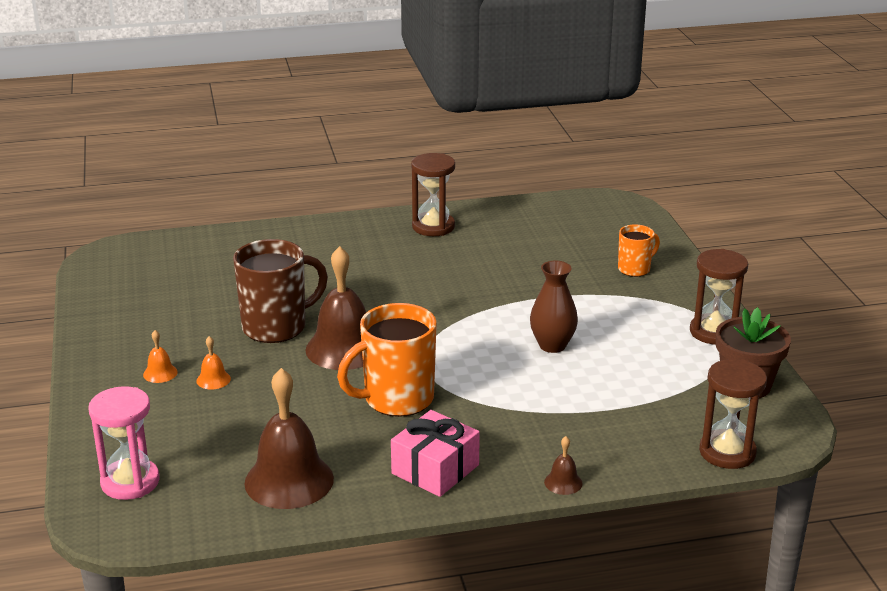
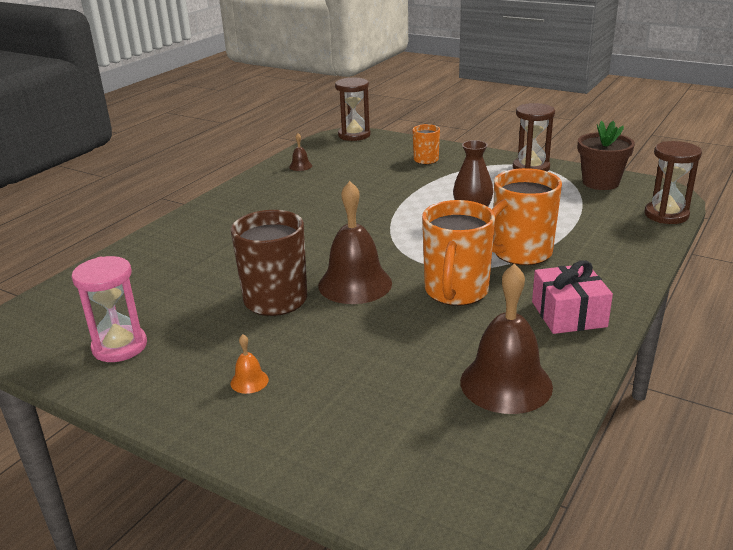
camera: 45 degrees left, 0 degrees up
pink hourglass [88,386,159,500] -> pink hourglass moved to [72,256,147,362]
orange bell [196,336,231,389] -> none
brown hourglass [411,153,455,236] -> brown hourglass moved to [335,78,371,141]
brown bell [544,436,582,495] -> brown bell moved to [289,133,312,171]
none -> orange mug [492,168,562,265]

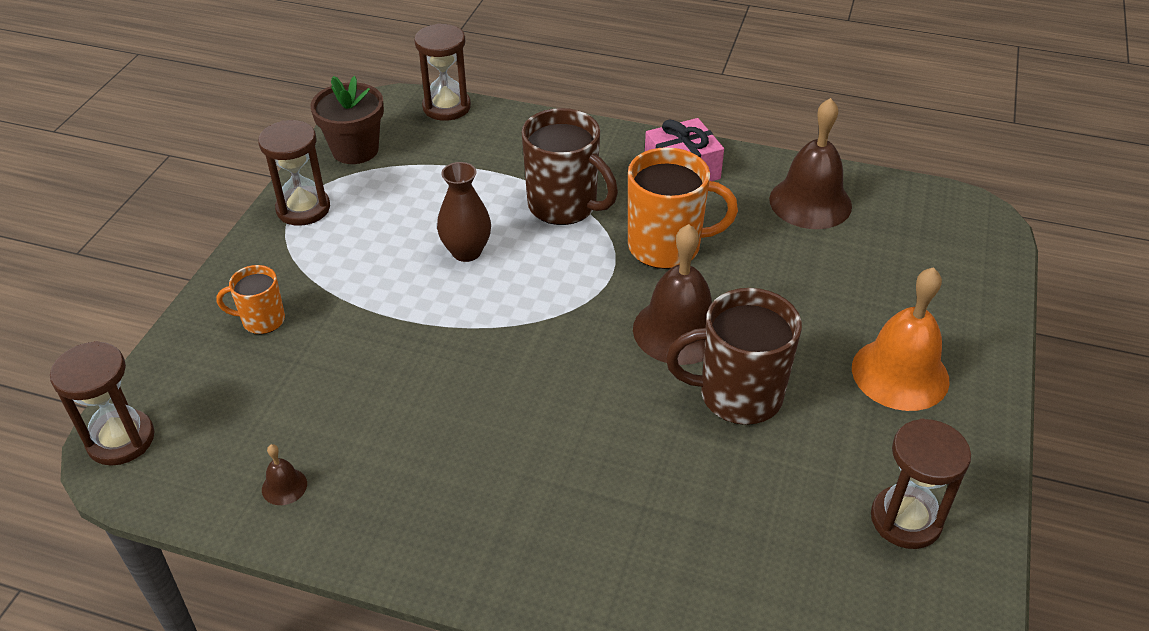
camera: 105 degrees left, 15 degrees up
pink hourglass [72,256,147,362] -> brown hourglass [871,419,971,549]
orange bell [230,334,269,394] -> orange bell [852,267,950,411], size x2.34
orange mug [492,168,562,265] -> brown mug [522,108,618,225]

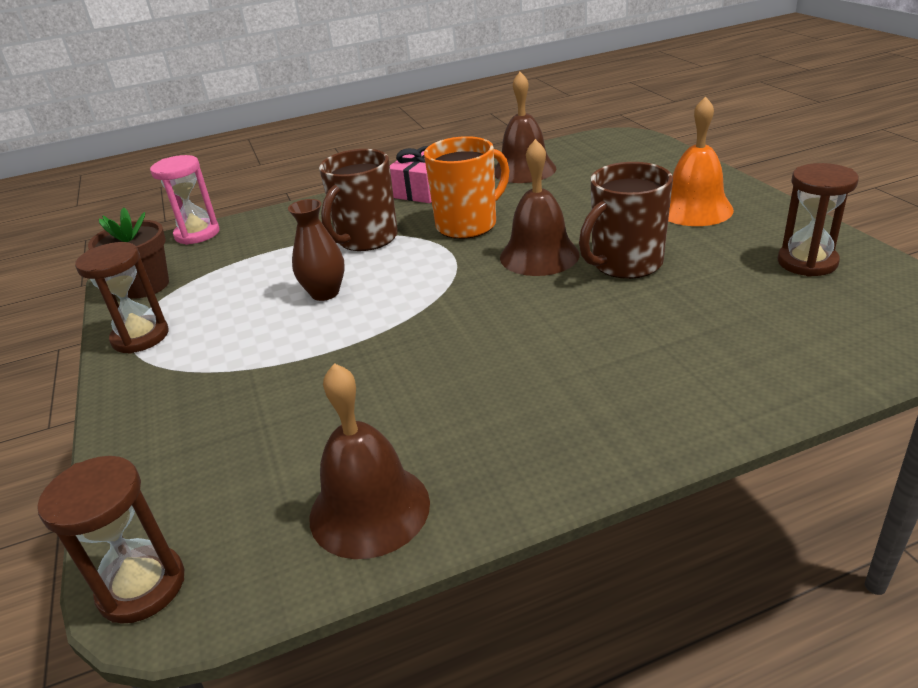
camera: 35 degrees left, 10 degrees down
orange mug [216,265,285,334] -> none
brown bell [262,444,307,505] -> brown bell [310,363,430,559], size x2.34
brown hourglass [414,23,471,121] -> pink hourglass [150,155,220,245]
brown mug [522,108,618,225] -> brown mug turned 120 degrees clockwise [319,149,398,251]

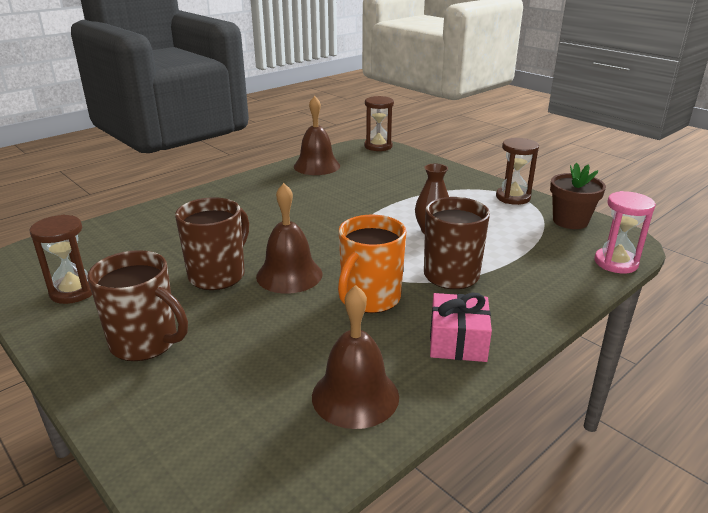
camera: 155 degrees right, 5 degrees down
orange bell [668,96,734,226] -> brown mug [87,250,188,361]

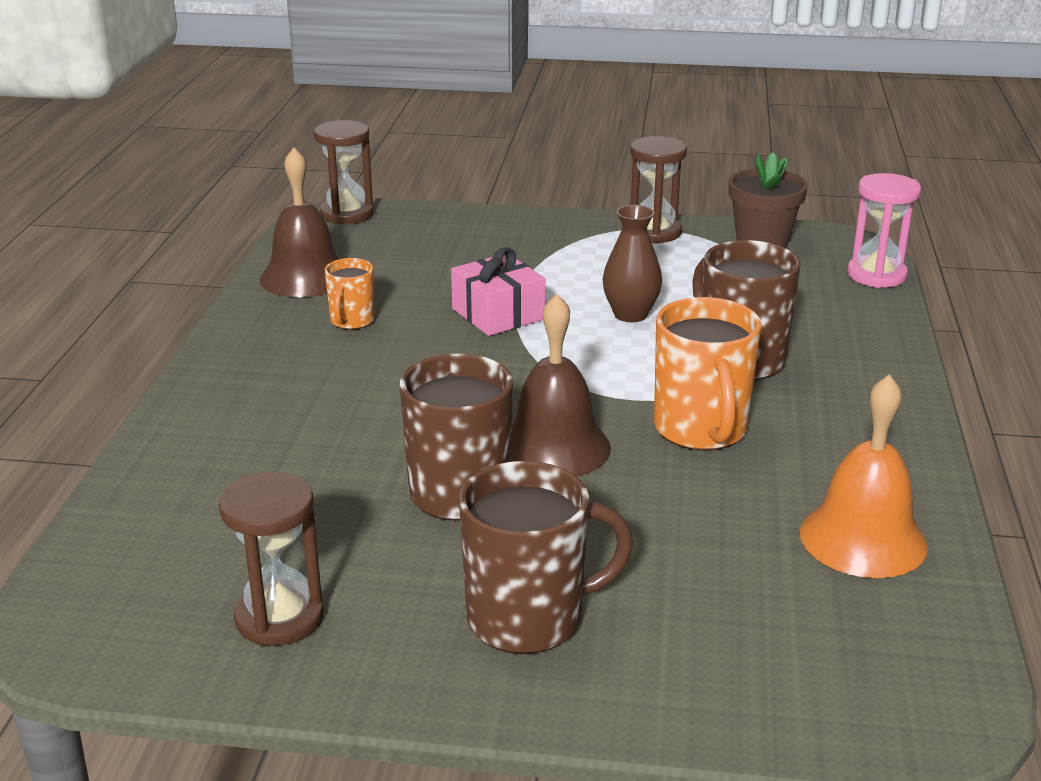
camera: 40 degrees left, 0 degrees up
brown bell [312,285,399,429] -> orange bell [800,374,928,578]
pink gift [430,293,492,362] -> pink gift moved to [451,247,545,336]
none -> orange mug [325,258,375,330]

